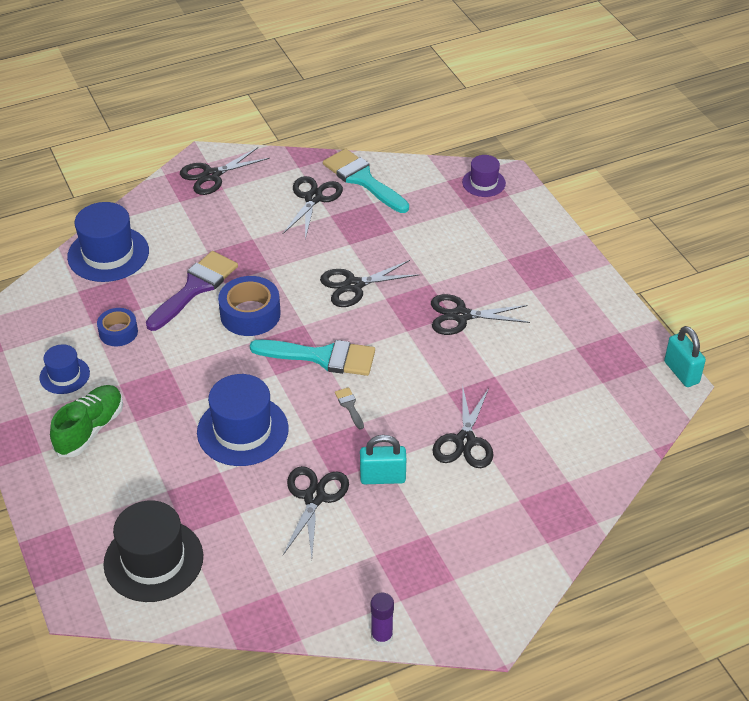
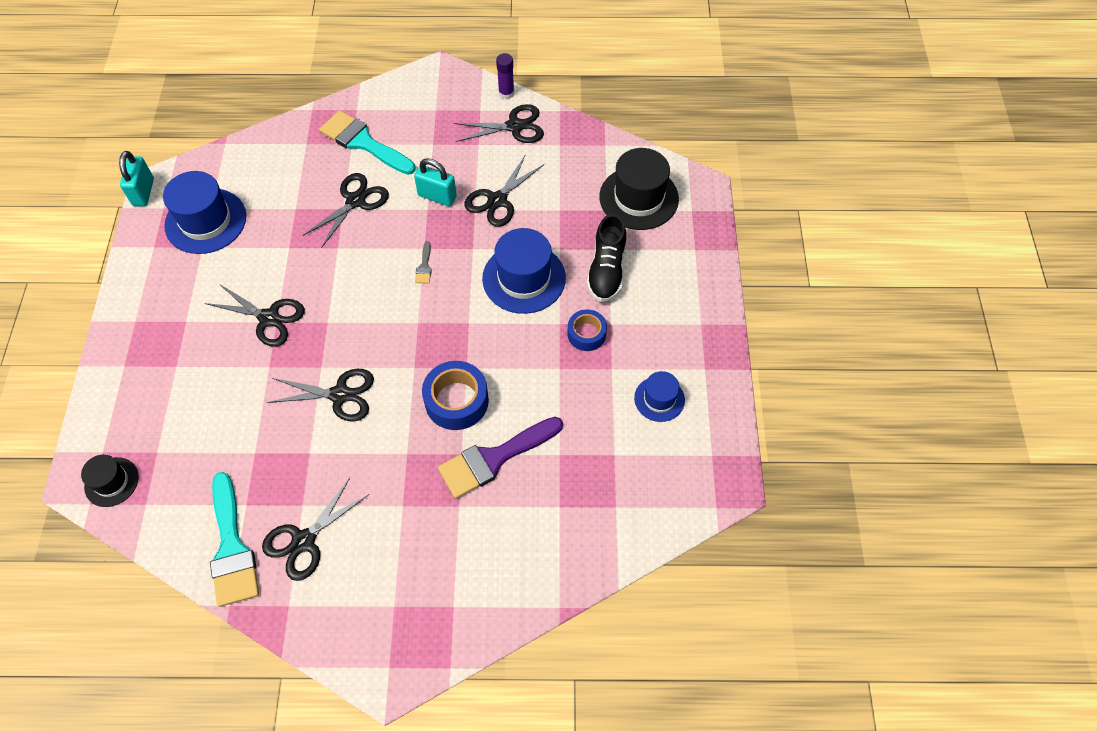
camera: 155 degrees left, 15 degrees up
green shoe [50,385,123,457] -> none
blue hat [67,202,149,282] -> blue hat moved to [163,171,246,254]
blue tape [97,308,138,346] -> blue tape moved to [568,309,607,351]
black scissors [180,147,270,195] -> black scissors moved to [454,104,544,143]
turquoise brush [250,340,375,376] -> turquoise brush moved to [319,110,416,175]
purple hat [462,155,506,197] -> black hat [81,455,139,507]
none -> black shoe [587,214,626,302]

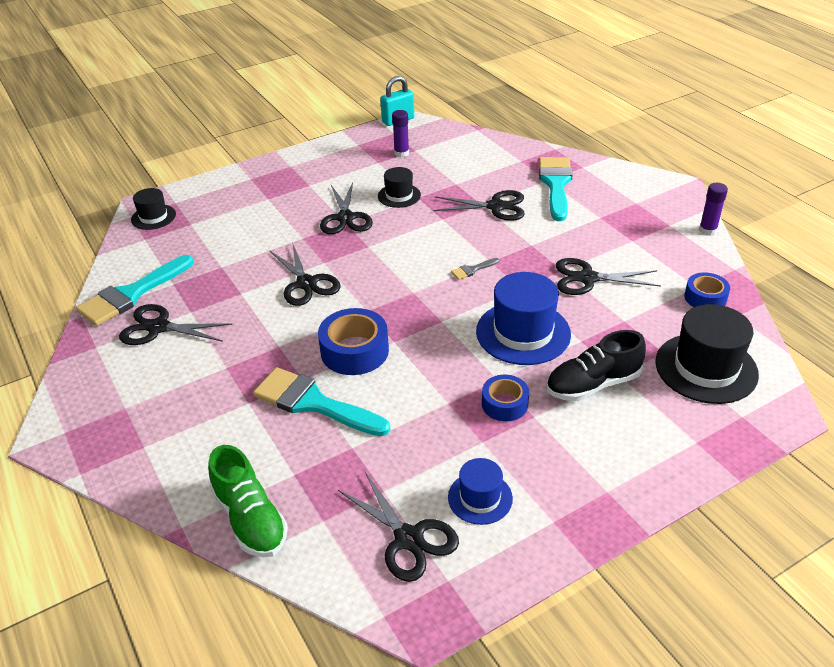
camera: 60 degrees right, 20 degrees down
blue hat [163,171,246,254] -> purple glue stick [392,110,409,157]
turquoise padlock [414,158,457,206] -> none
purple brush [438,417,563,499] -> turquoise brush [253,367,390,436]
black scissors [454,104,544,143] -> black scissors moved to [338,472,459,582]
none -> green shoe [208,445,288,557]
none -> black hat [378,167,421,208]
none -> blue tape [684,272,730,307]

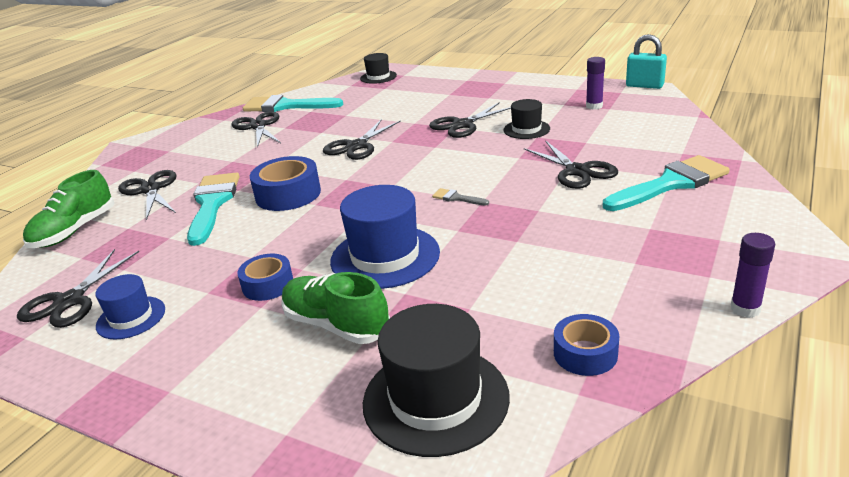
camera: 60 degrees right, 10 degrees down
black shoe [546,330,646,401] -> green shoe [281,272,390,344]
black scissors [556,258,661,295] -> black scissors moved to [118,170,176,220]

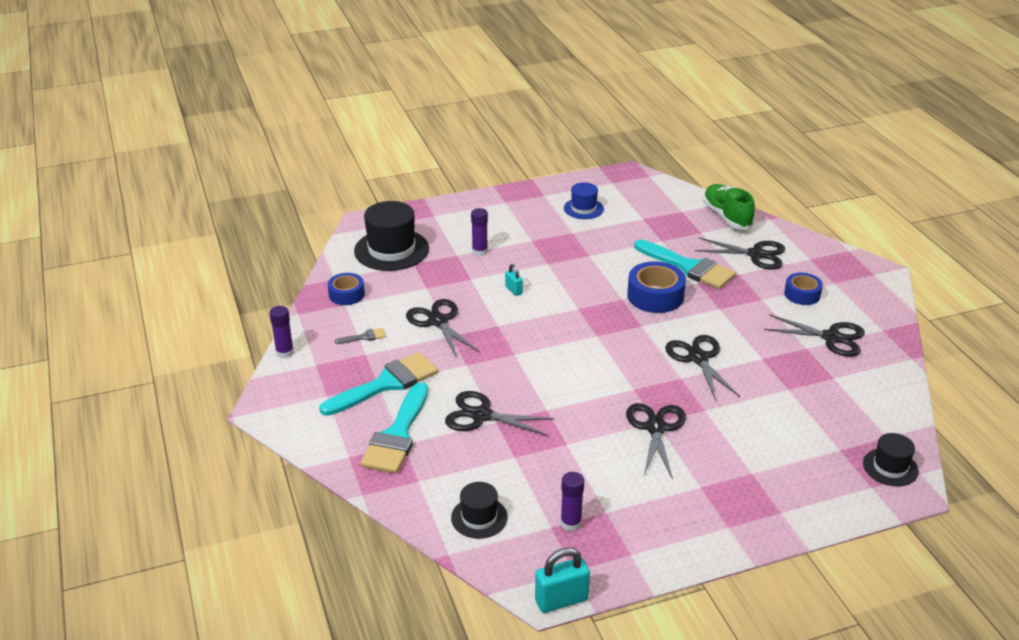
camera: 130 degrees right, 5 degrees up
black scissors [17,249,139,328] -> black scissors moved to [406,299,479,358]
blue tape [237,254,293,301] -> blue tape moved to [784,273,823,305]
turquoise brush [243,95,343,112] -> turquoise brush moved to [319,352,438,416]
green shoe [281,272,390,344] -> purple glue stick [471,208,488,256]
blue hat [330,185,440,289] -> turquoise padlock [505,264,523,296]
grey brush [432,188,489,205] -> grey brush moved to [335,328,386,344]
black hat [503,99,550,139] -> black hat moved to [451,482,508,539]

